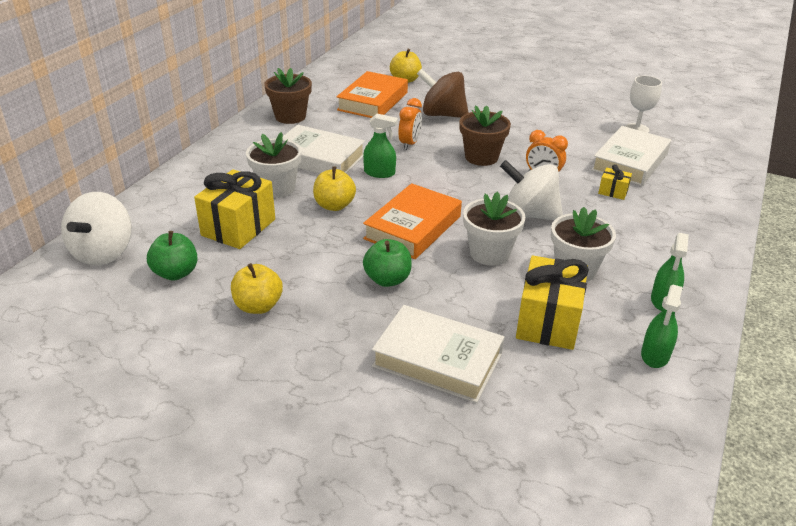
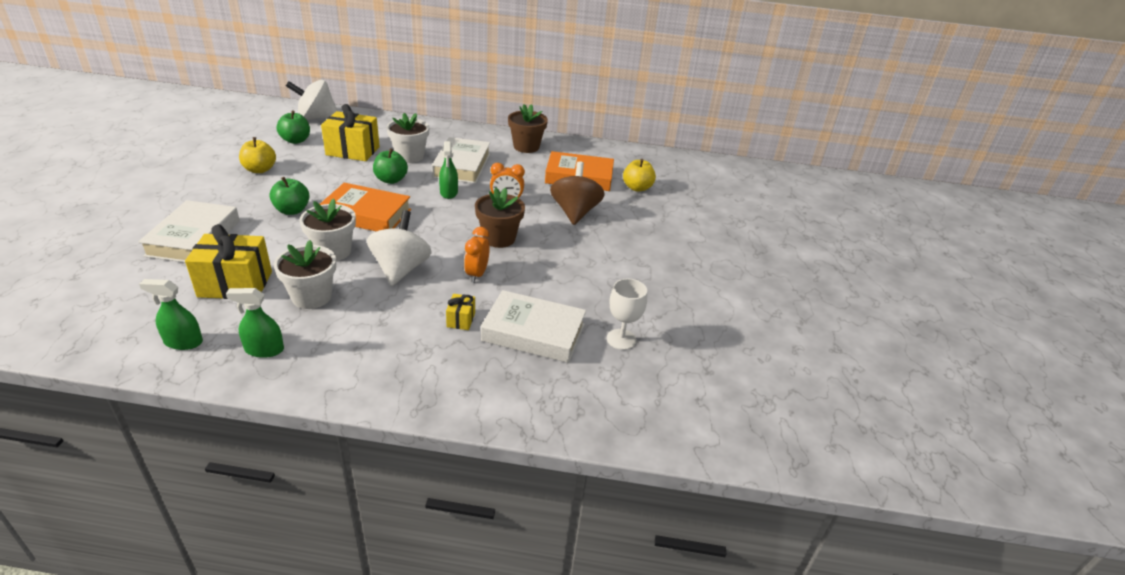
camera: 70 degrees right, 0 degrees up
yellow apple [313,166,356,211] -> green apple [373,148,408,184]

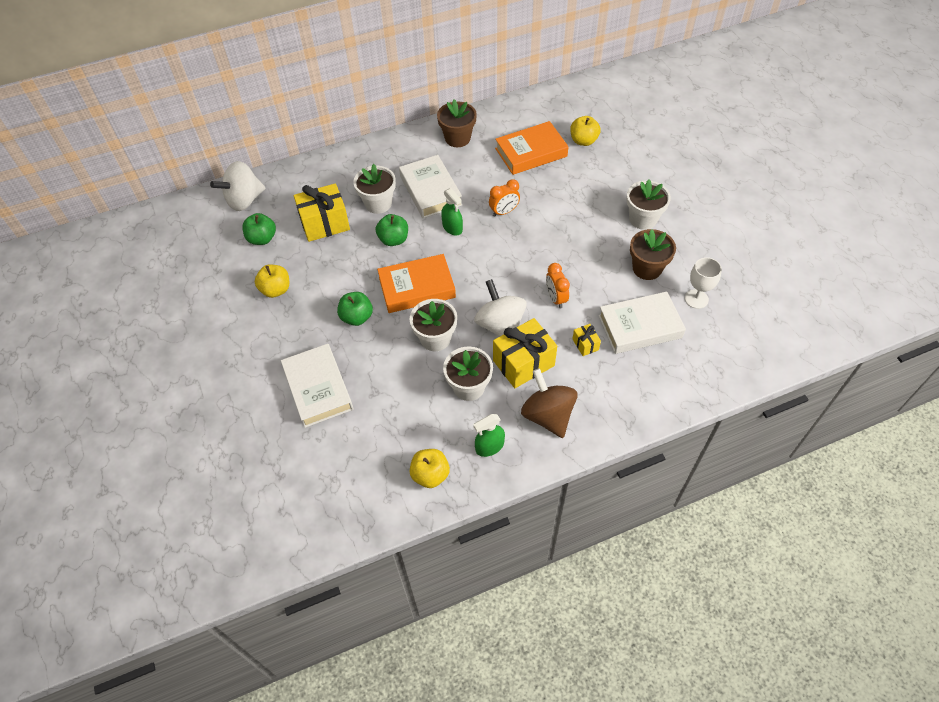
camera: 25 degrees left, 20 degrees up
green spray bottle [139,279,203,350] -> yellow apple [409,449,450,488]
yellow gift [185,224,272,299] -> yellow gift moved to [493,318,557,388]
brown flower pot [475,188,525,248] -> brown flower pot moved to [630,229,676,280]
brown spinning top [550,161,605,225] -> brown spinning top moved to [521,368,578,438]
none -> white flower pot [627,180,671,230]

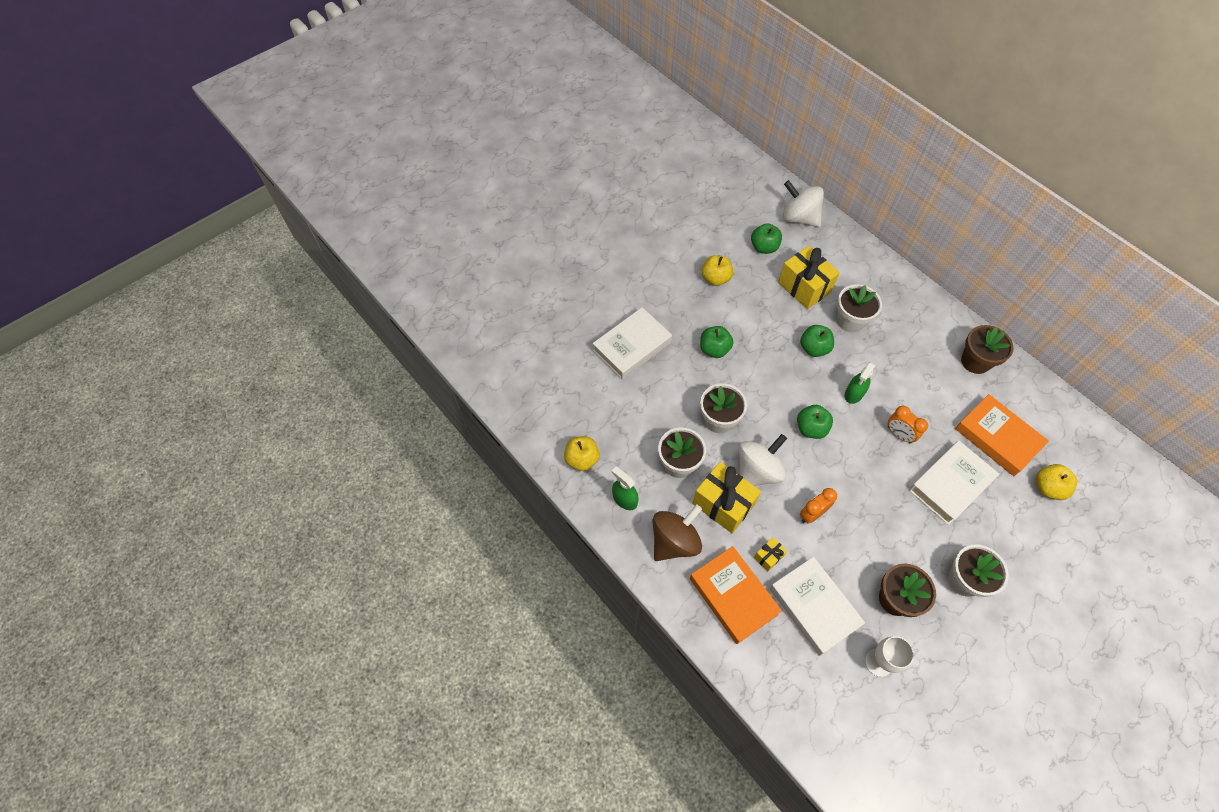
camera: 70 degrees right, 5 degrees up
orange book [377,254,456,313] -> orange book moved to [690,546,782,644]
white book [399,155,462,218] -> white book moved to [909,441,999,525]
none -> green apple [797,405,833,439]

